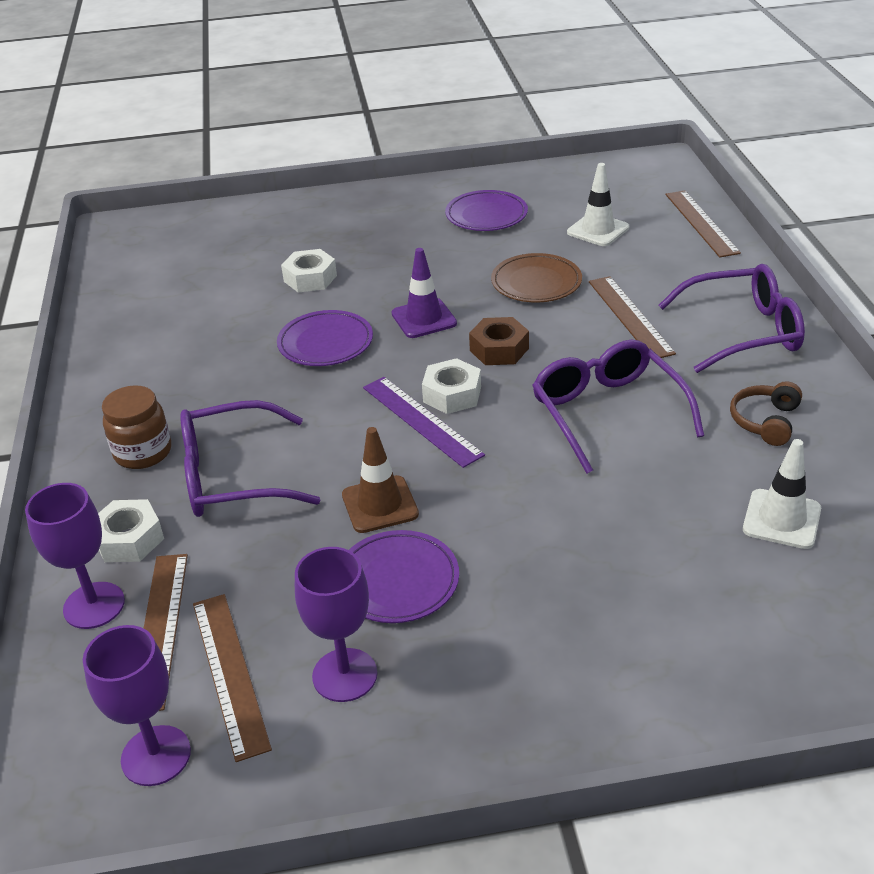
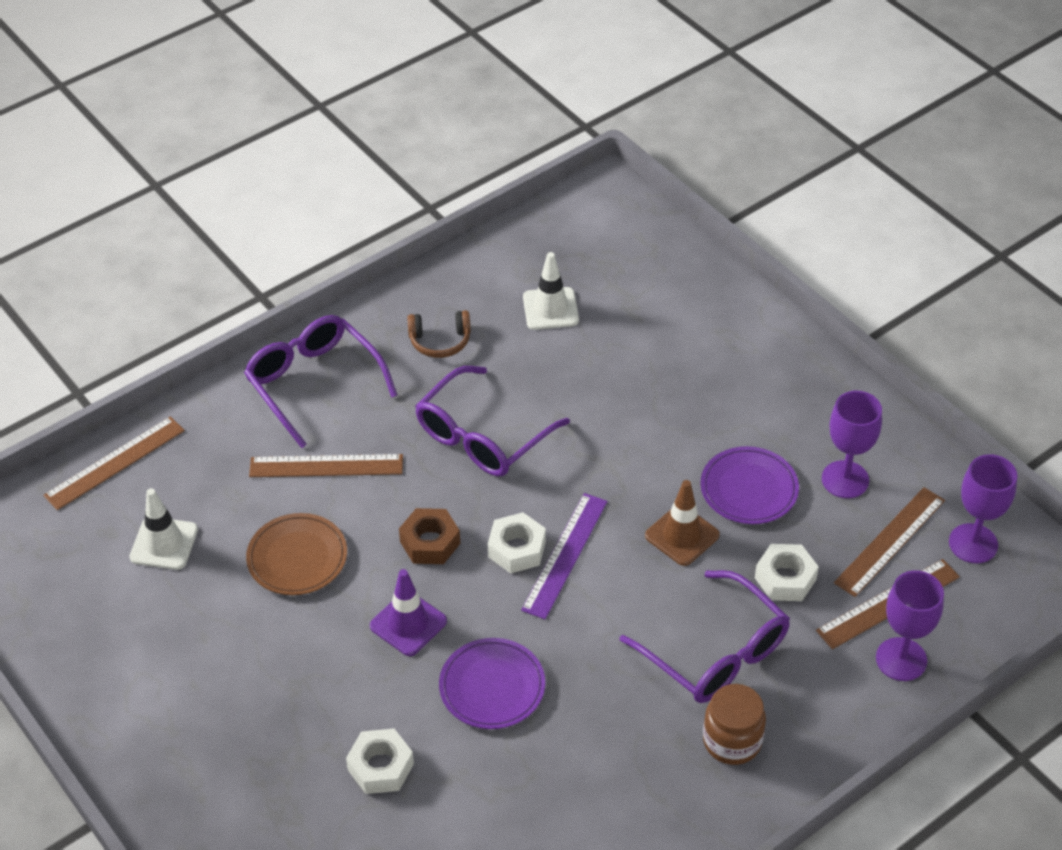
camera: 120 degrees left, 10 degrees up
white nut [98,499,164,562] -> white nut moved to [755,544,819,601]
purple plate [445,190,528,231] -> none
brown ruler [589,276,676,358] -> brown ruler turned 45 degrees clockwise [249,454,403,477]

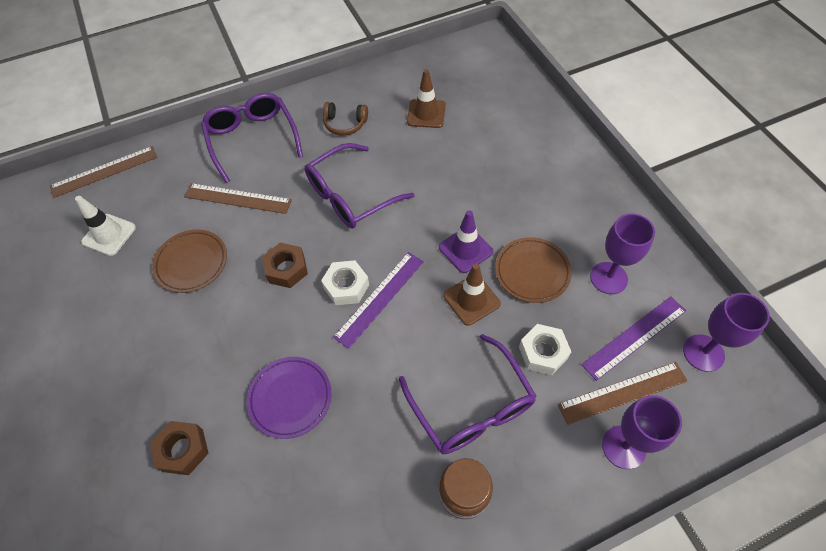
camera: 15 degrees right, 10 degrees up
white nut [346,728,414,794] -> brown nut [150,421,209,475]
purple traffic cone [370,569,447,656] -> purple traffic cone moved to [439,210,493,273]
white traffic cone [523,252,579,330] -> brown traffic cone [407,69,446,128]
purple plate [700,446,799,524] -> brown plate [495,237,572,303]
brown ruler [834,487,945,597] -> purple ruler [581,296,686,381]

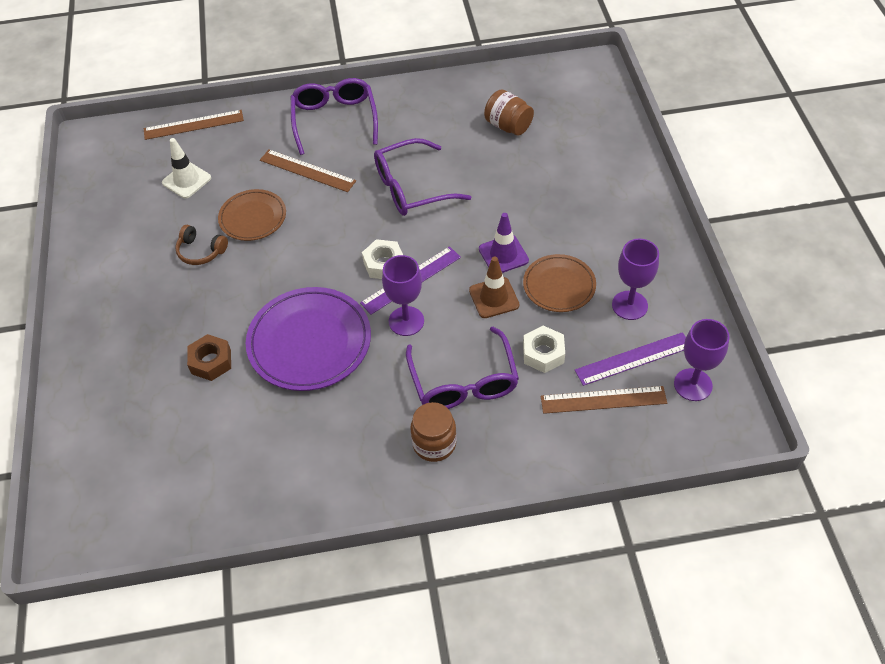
camera: 15 degrees right, 5 degrees down
purple plate [247,357,331,439] -> purple plate [246,287,371,391], size x1.67
brown nut [262,243,308,288] -> none
brown headphones [323,102,368,135] -> brown headphones moved to [175,225,228,265]
brown traffic cone [407,69,446,128] -> brown jar [484,89,534,136]
purple goblet [602,395,682,469] -> purple goblet moved to [382,255,424,336]

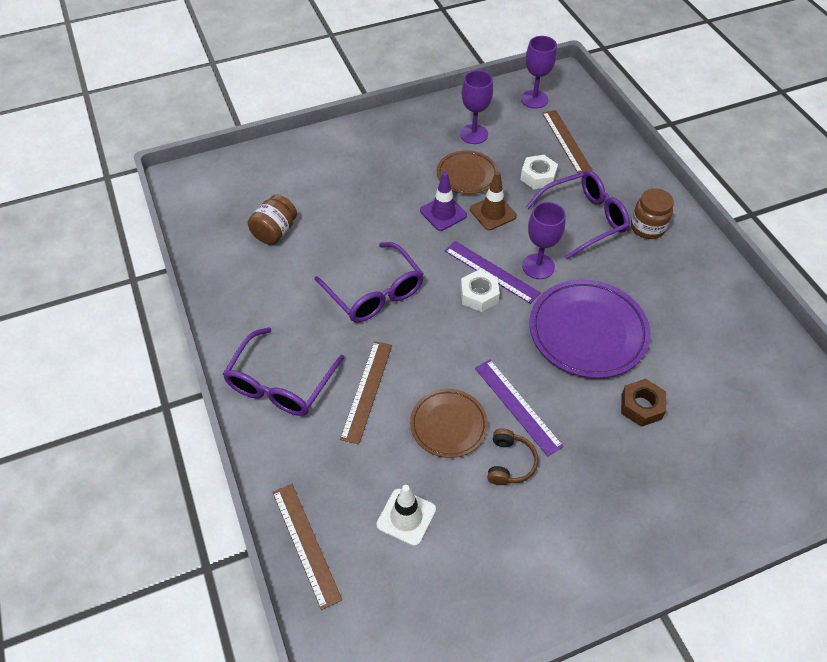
camera: 105 degrees left, 0 degrees up
purple glasses [291,78,378,155] -> purple glasses turned 45 degrees counterclockwise [223,327,344,416]
purple ruler [575,332,686,386] -> purple ruler moved to [475,359,564,456]

